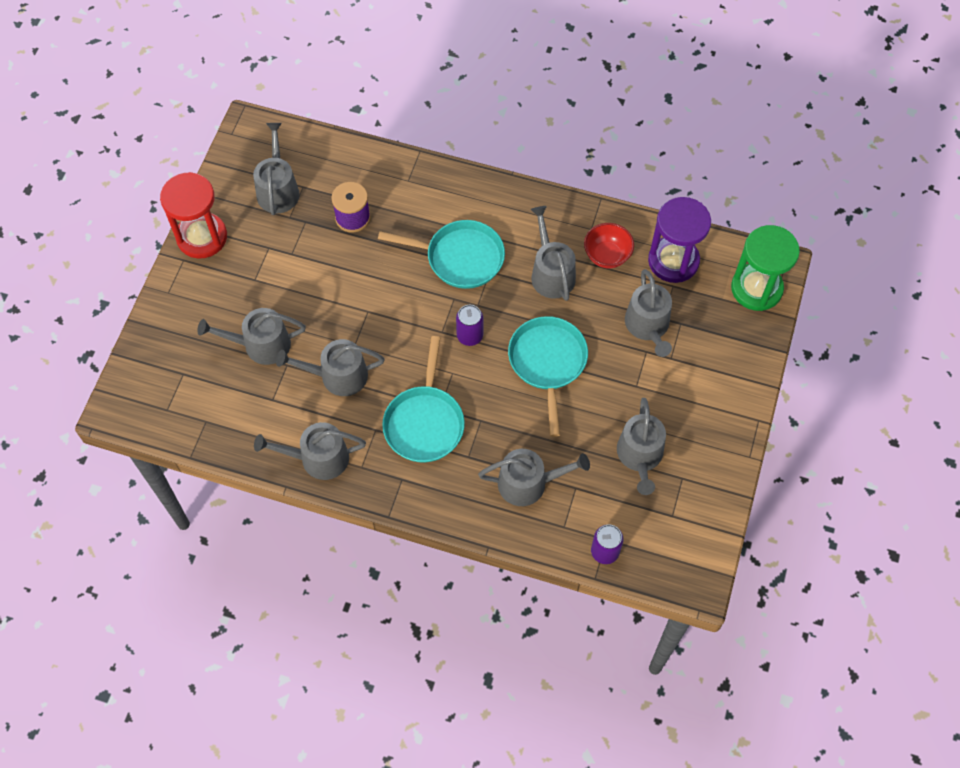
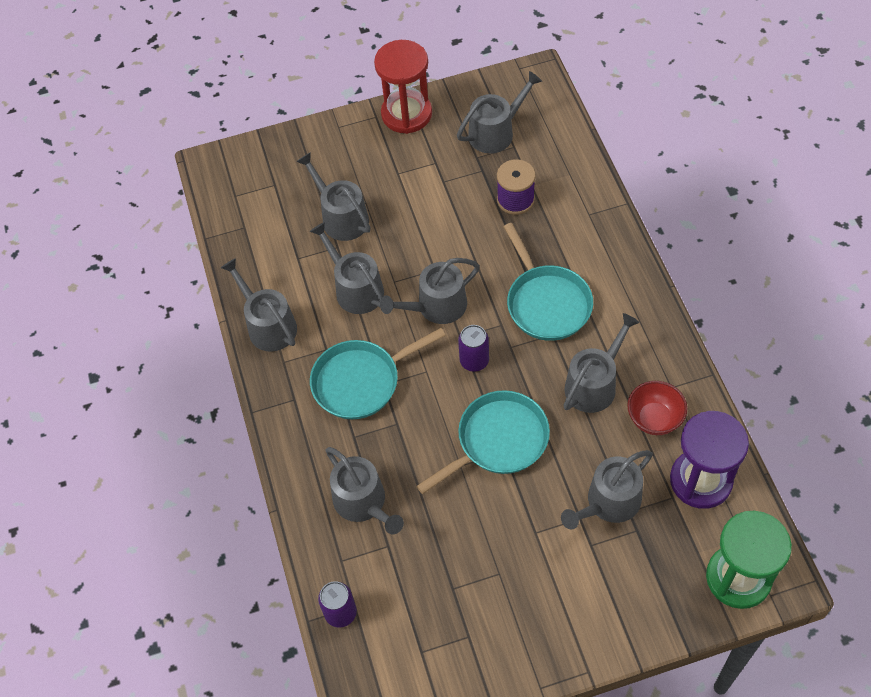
camera: 60 degrees right, 5 degrees down
grey watering can [617,398,666,495] -> grey watering can moved to [380,258,480,324]

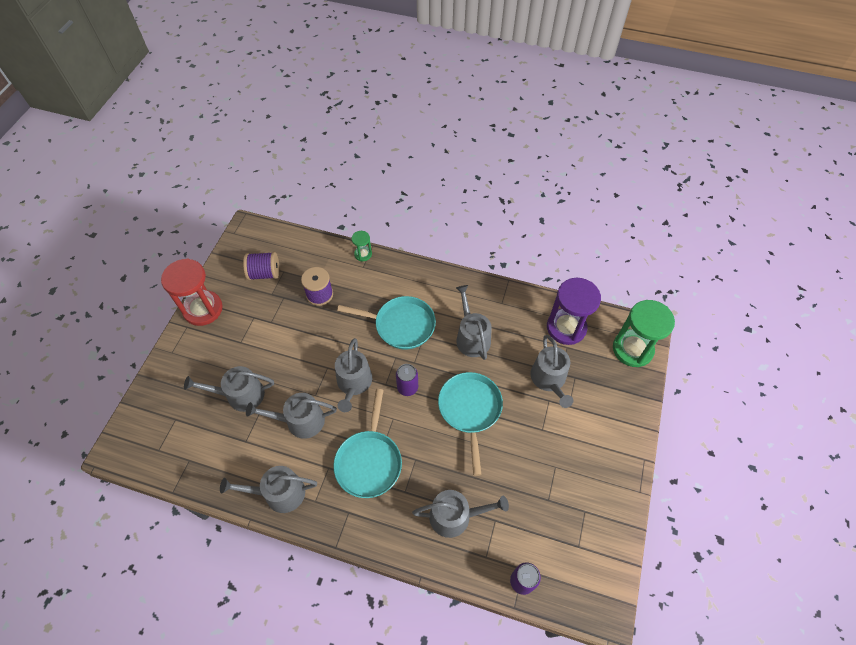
camera: 60 degrees left, 0 degrees up
grey watering can [457,71,542,153] -> purple spool [243,252,279,280]
red bowl [627,381,687,435] -> none
none -> green hourglass [352,231,372,261]

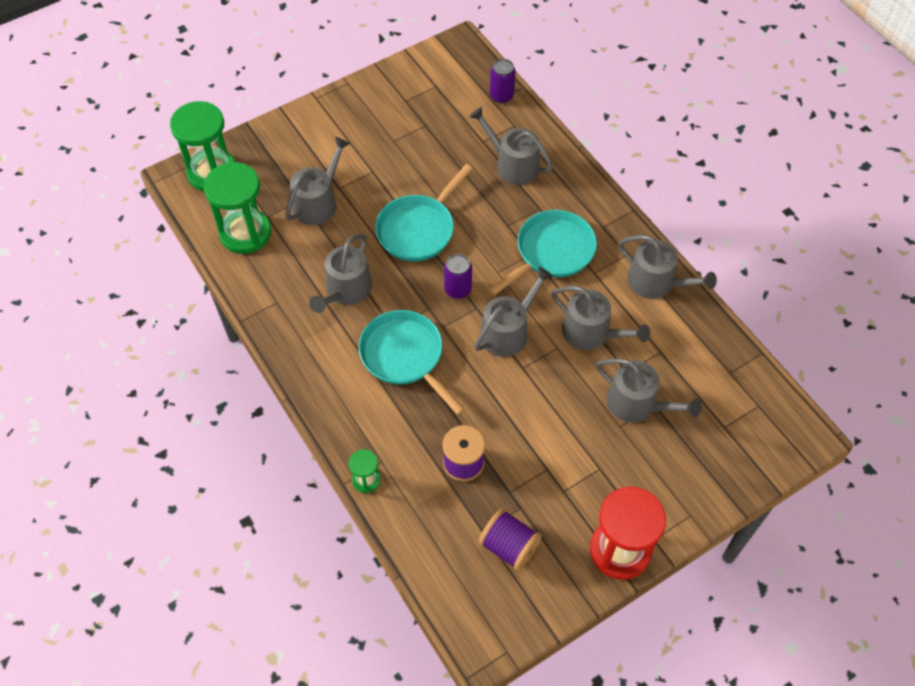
camera: 140 degrees left, 0 degrees up
purple hourglass [547,278,601,345] -> green hourglass [204,162,271,254]

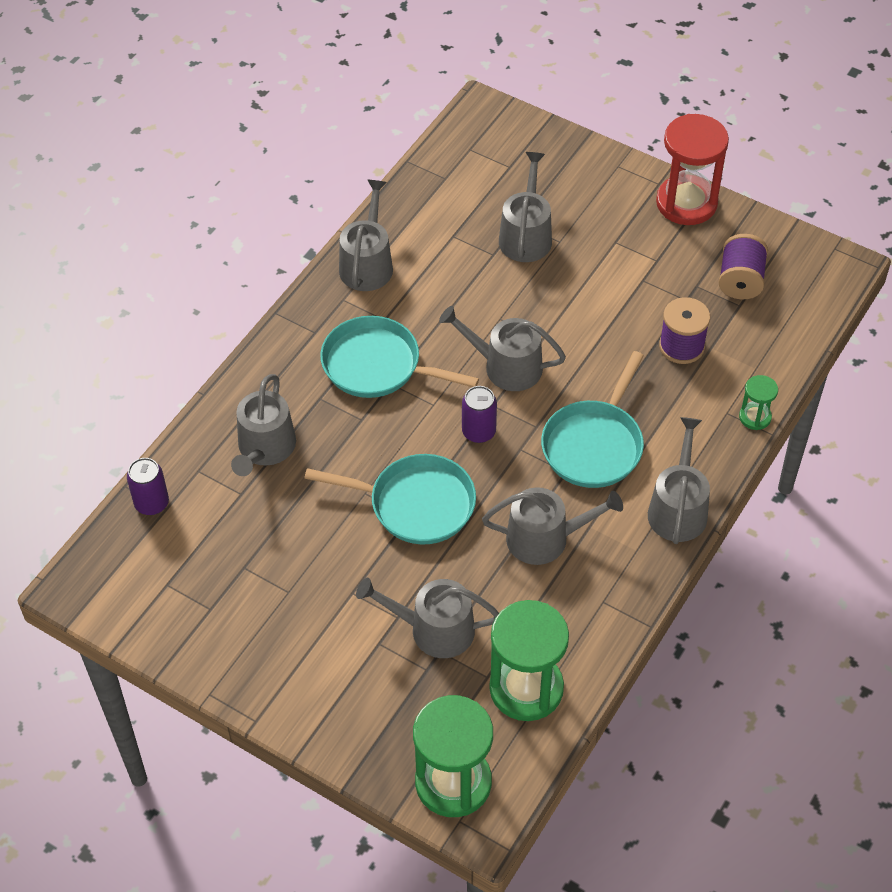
camera: 115 degrees left, 5 degrees down
grey watering can [551,286,650,350] -> grey watering can moved to [648,417,710,544]

